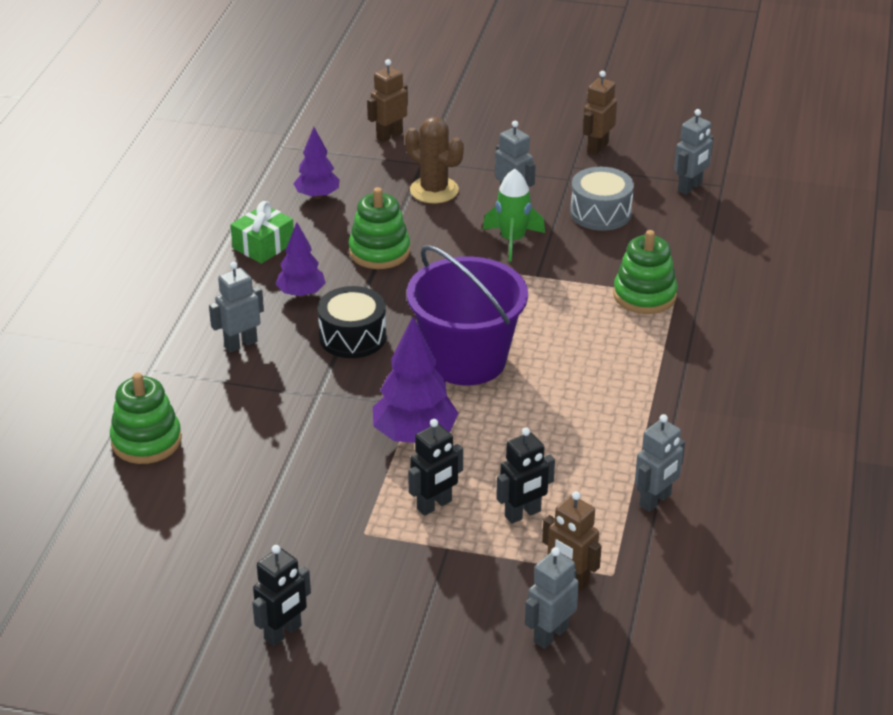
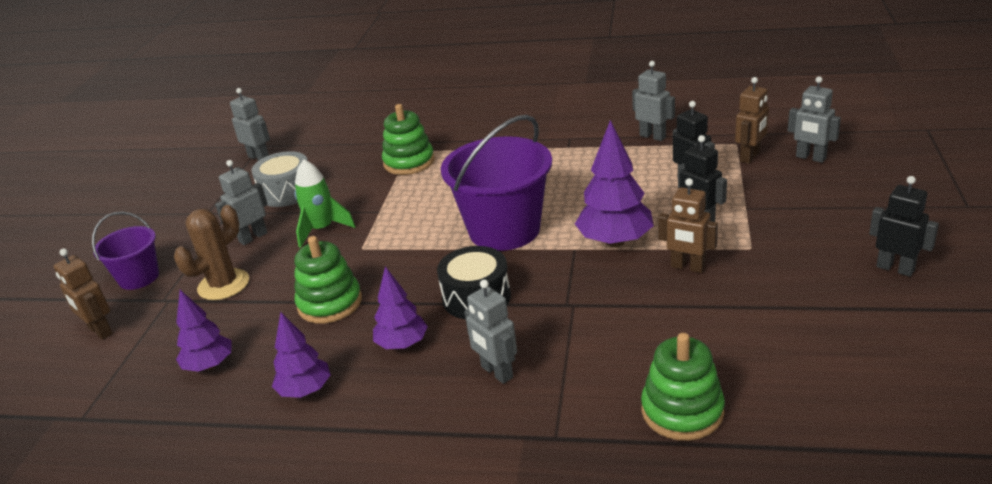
camera: 90 degrees left, 5 degrees down
green gift [230,201,294,264] -> purple tree [272,312,331,398]
brown robot [583,71,617,155] -> brown robot moved to [658,178,718,273]
none -> purple bucket [92,211,159,290]

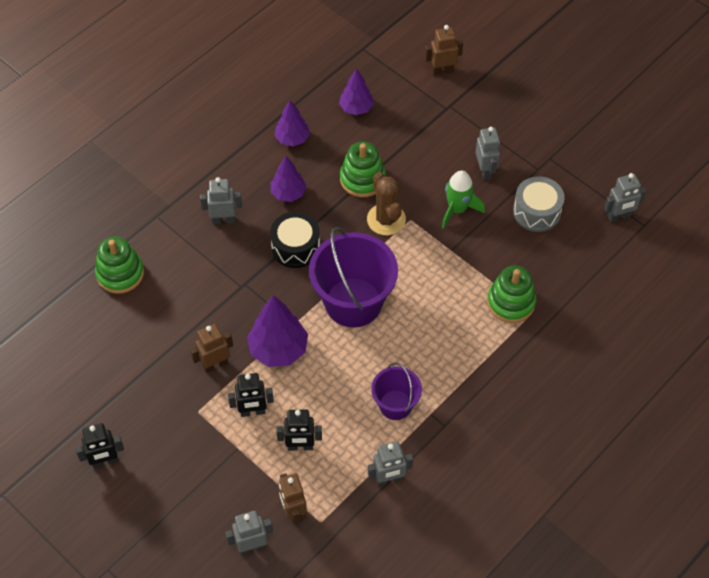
camera: 120 degrees right, 25 degrees up
purple bucket [92,211,159,290] -> purple bucket moved to [371,363,422,420]
brown cactus [174,205,249,300] -> brown cactus moved to [367,172,406,235]

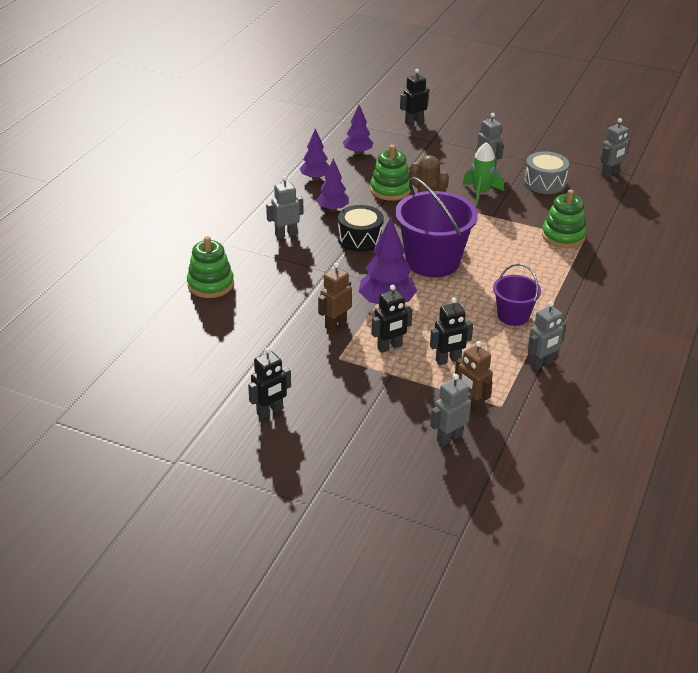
camera: 20 degrees left, 20 degrees down
brown robot [425,25,463,76] -> black robot [400,69,429,126]

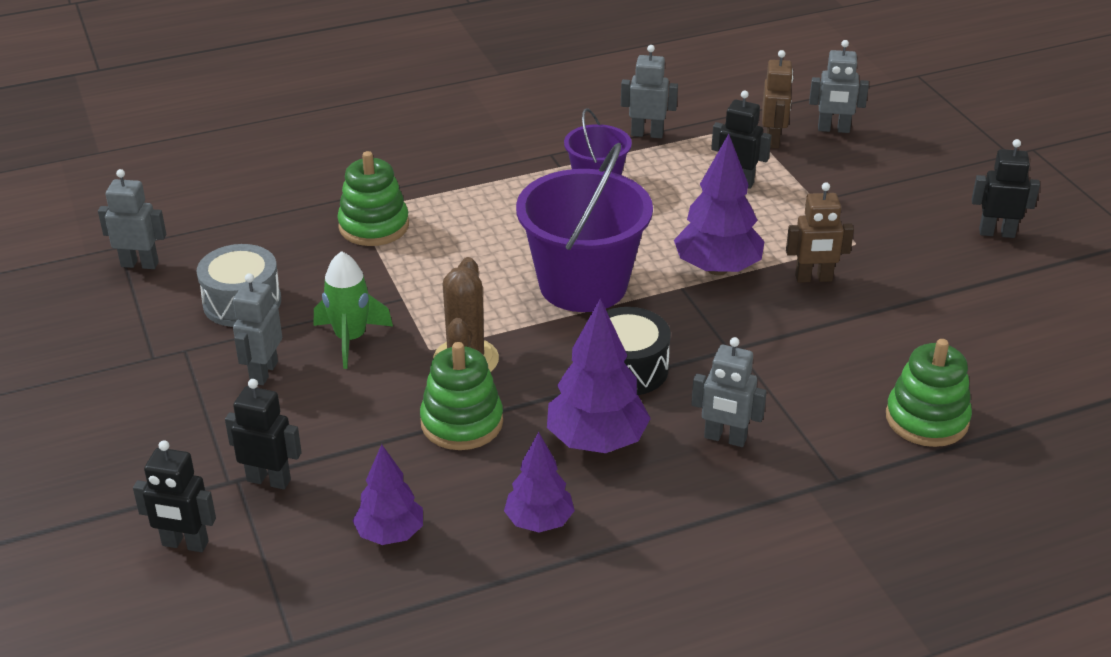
camera: 135 degrees left, 0 degrees up
purple tree [316,158,349,211] -> purple tree [547,299,651,453], size x1.56
black robot [372,285,412,353] -> black robot moved to [225,379,302,490]

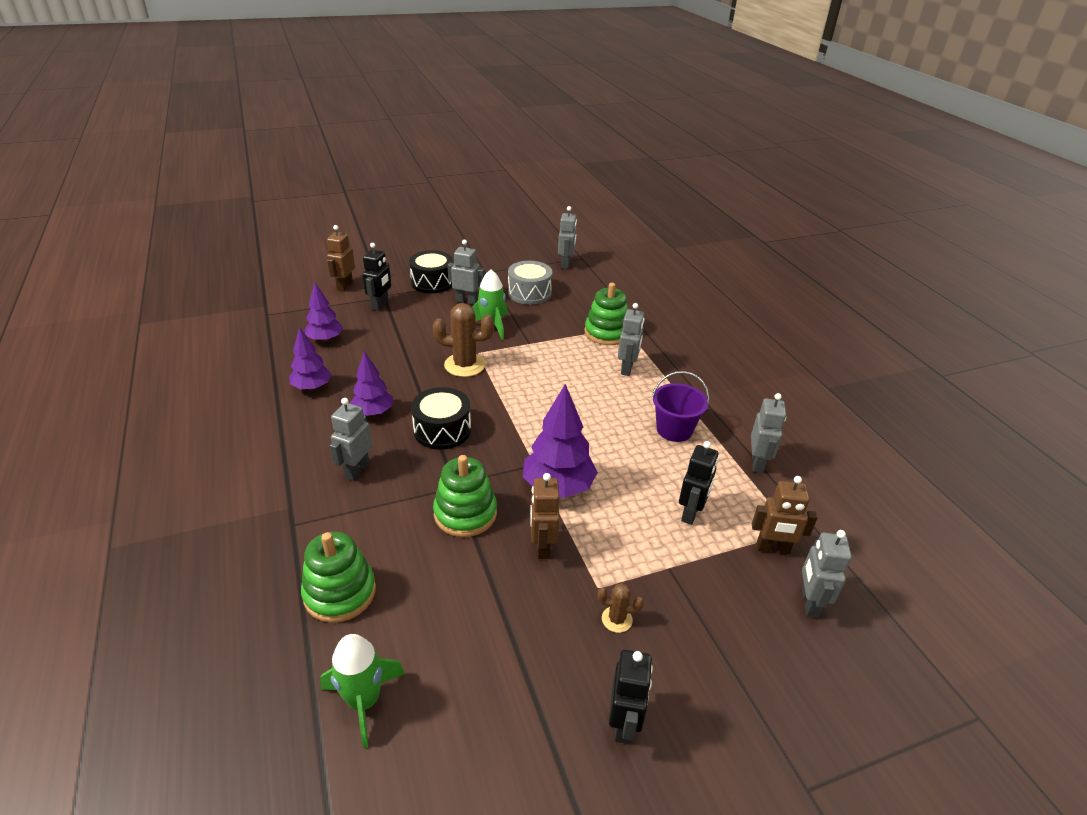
camera: 90 degrees right, 0 degrees up
black robot [133,440,216,552] -> brown robot [327,225,355,292]
green stacking toy [420,342,503,450] -> green stacking toy moved to [433,455,497,537]
purple bucket [516,142,653,312] -> none
purple tree [547,299,651,453] -> purple tree [350,351,393,416], size x0.64
none -> green rocket [320,634,405,748]
none -> black drum [409,250,453,293]
none -> brown cactus [598,583,644,633]
none -> grey robot [618,303,644,376]

